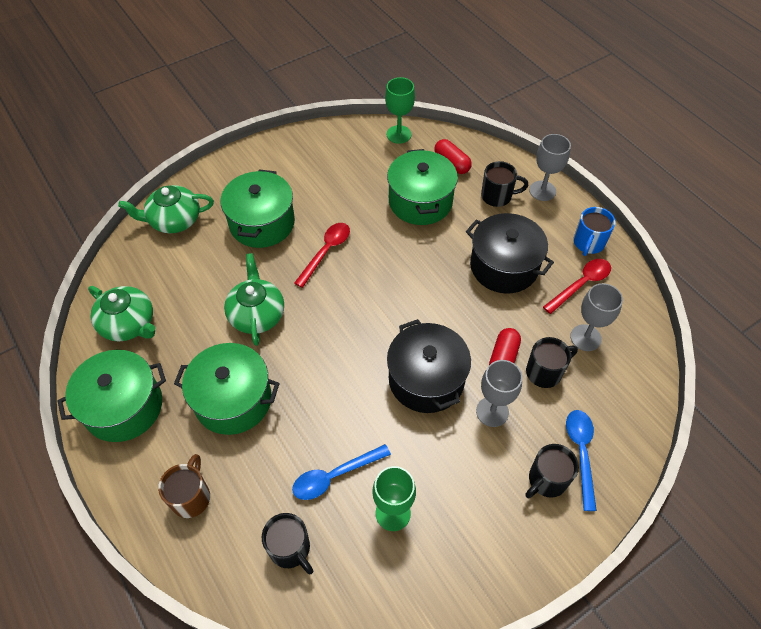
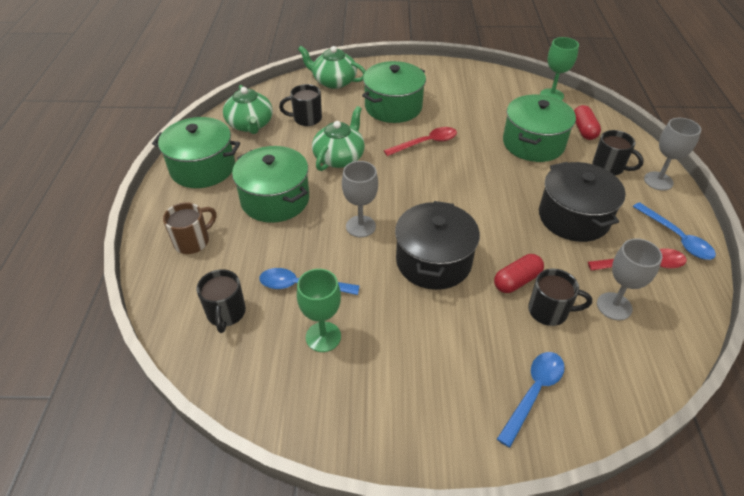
camera: 35 degrees right, 10 degrees down
grey goblet [476,360,522,427] -> grey goblet moved to [342,161,378,237]
black mug [525,444,579,498] -> black mug moved to [279,84,322,126]
blue mug [573,207,616,256] -> blue spoon [633,202,716,260]

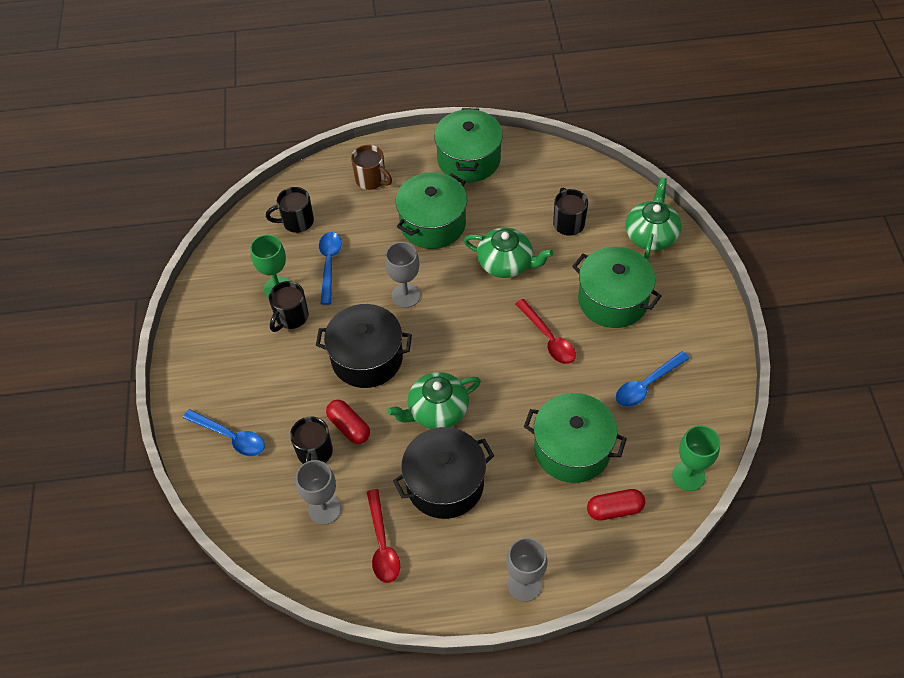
camera: 85 degrees right, 10 degrees up
green teapot [223,85,273,134] -> green teapot moved to [387,372,481,429]
black mug [592,130,644,175] -> black mug moved to [269,281,309,332]
blue spoon [633,202,716,260] -> blue spoon moved to [616,351,690,407]

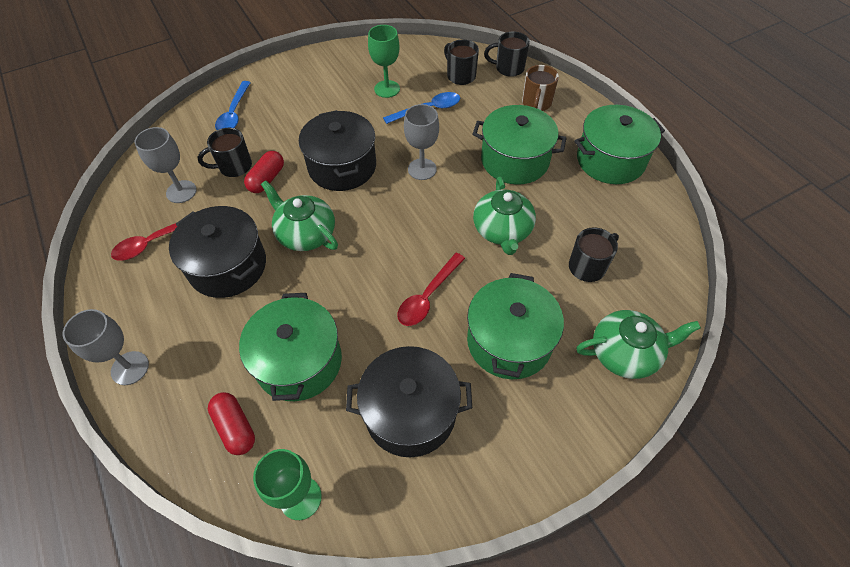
camera: 65 degrees right, 0 degrees up
black mug [269,281,309,332] -> black mug moved to [484,32,530,77]
blue spoon [616,351,690,407] -> black pot [346,346,472,457]

